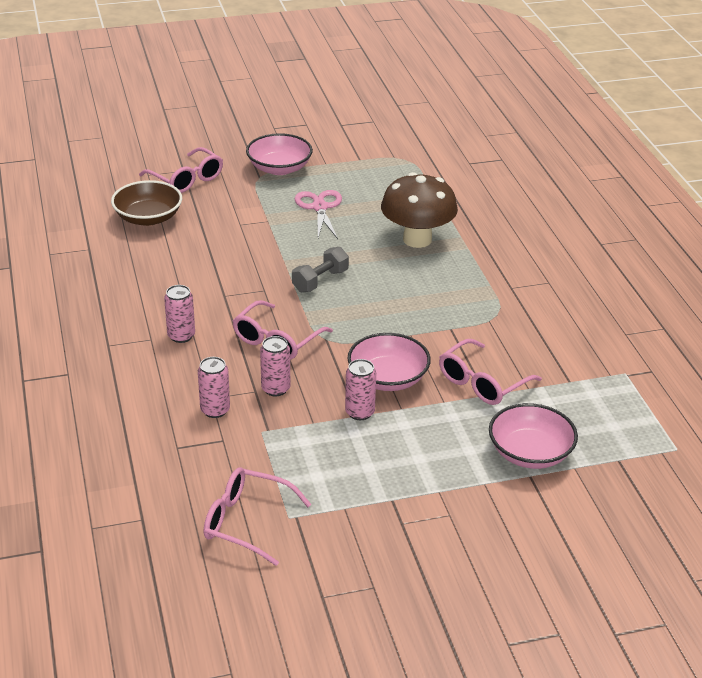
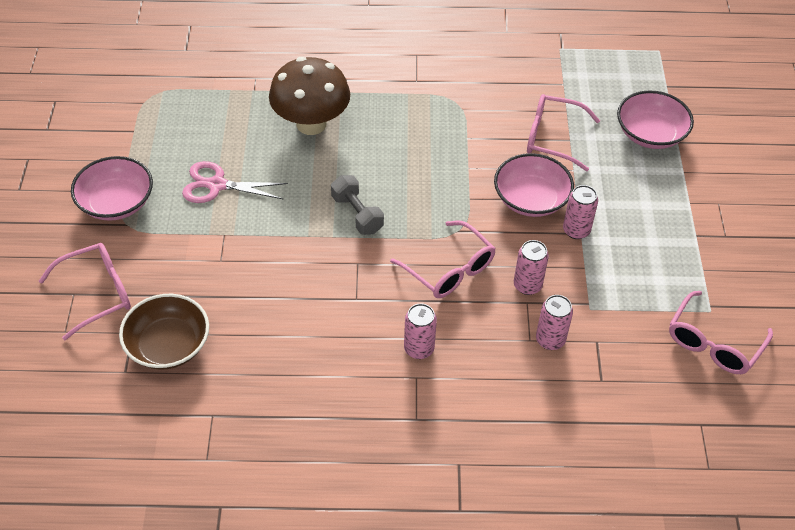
camera: 75 degrees left, 15 degrees up
pink glasses [439,339,542,405] -> pink glasses turned 135 degrees clockwise [527,94,600,171]

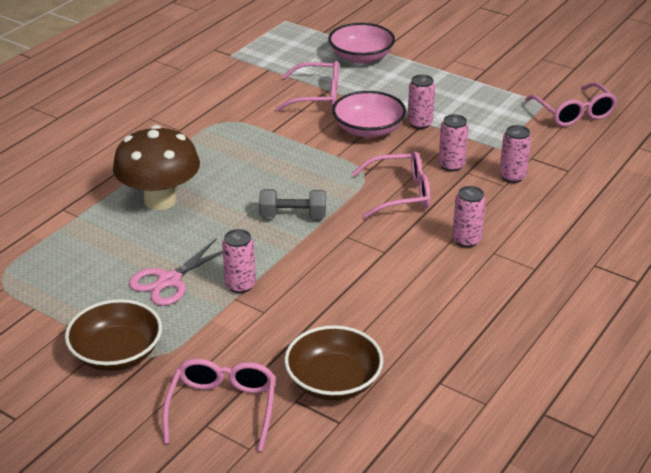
camera: 55 degrees left, 15 degrees down
pink bowl [71,156,153,221] -> brown bowl [65,299,162,371]
pink glasses [527,94,600,171] -> pink glasses turned 135 degrees counterclockwise [275,61,339,112]
none -> pink can [222,229,256,293]

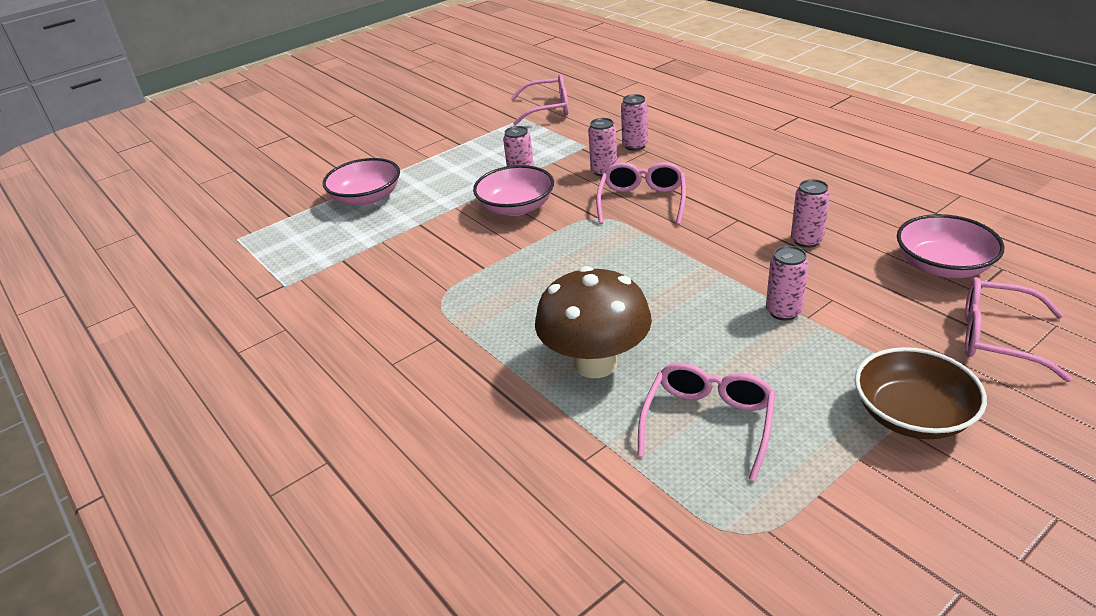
camera: 70 degrees left, 0 degrees up
pink scissors [129,239,223,306] -> none
grey dumbbell [259,189,326,219] -> none
pink glasses [275,61,339,112] -> pink glasses moved to [638,363,775,481]
brown bowl [284,325,383,401] -> pink bowl [897,214,1004,278]
pink can [452,186,486,247] -> pink can moved to [791,179,830,248]

